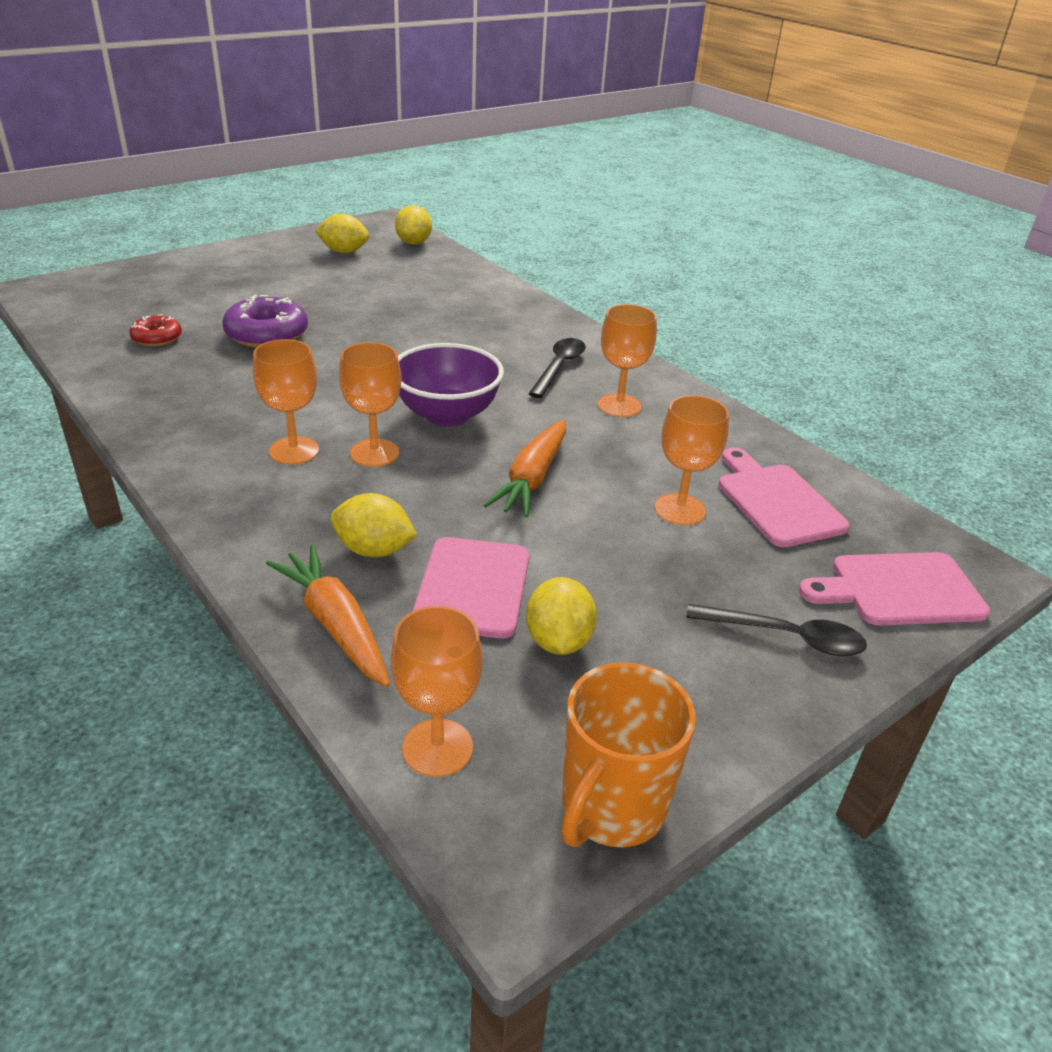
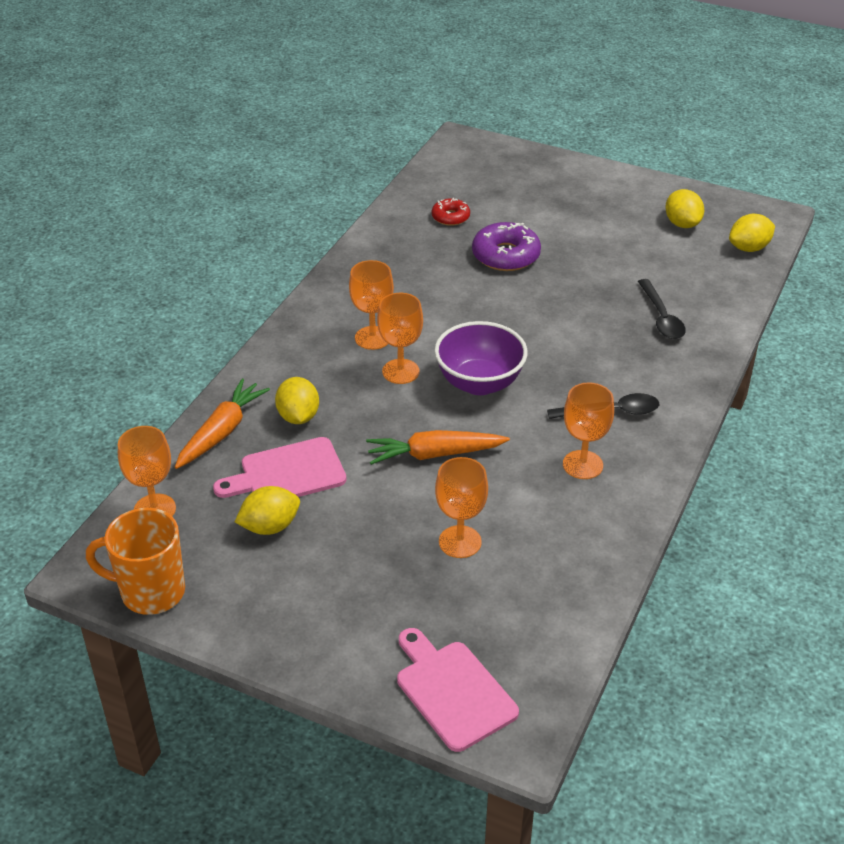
camera: 65 degrees right, 5 degrees up
black spoon [686,604,867,656] -> black spoon moved to [638,279,686,339]
pink cutting board [719,447,850,547] -> none

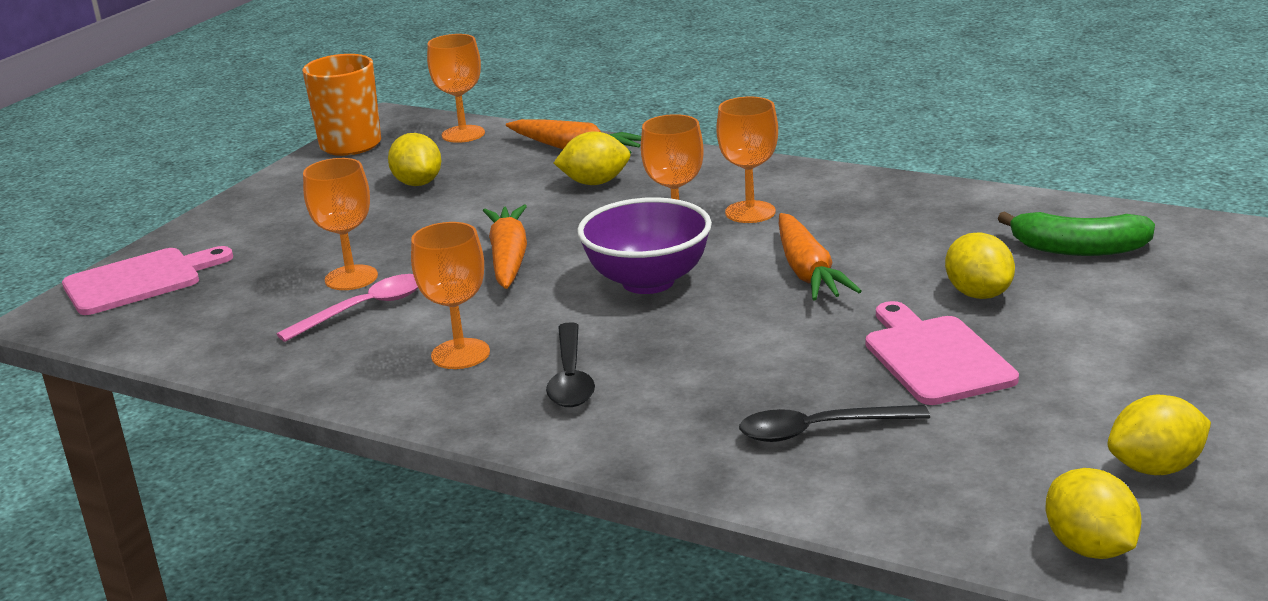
camera: 95 degrees right, 15 degrees down
pink cutting board [213,437,347,498] -> pink cutting board moved to [866,301,1019,405]
red donut [432,198,470,226] -> green banana [997,212,1155,256]
purple donut [472,222,541,271] -> yellow lemon [945,232,1015,299]
none -> pink spoon [277,274,418,342]
none -> orange carrot [779,213,861,301]

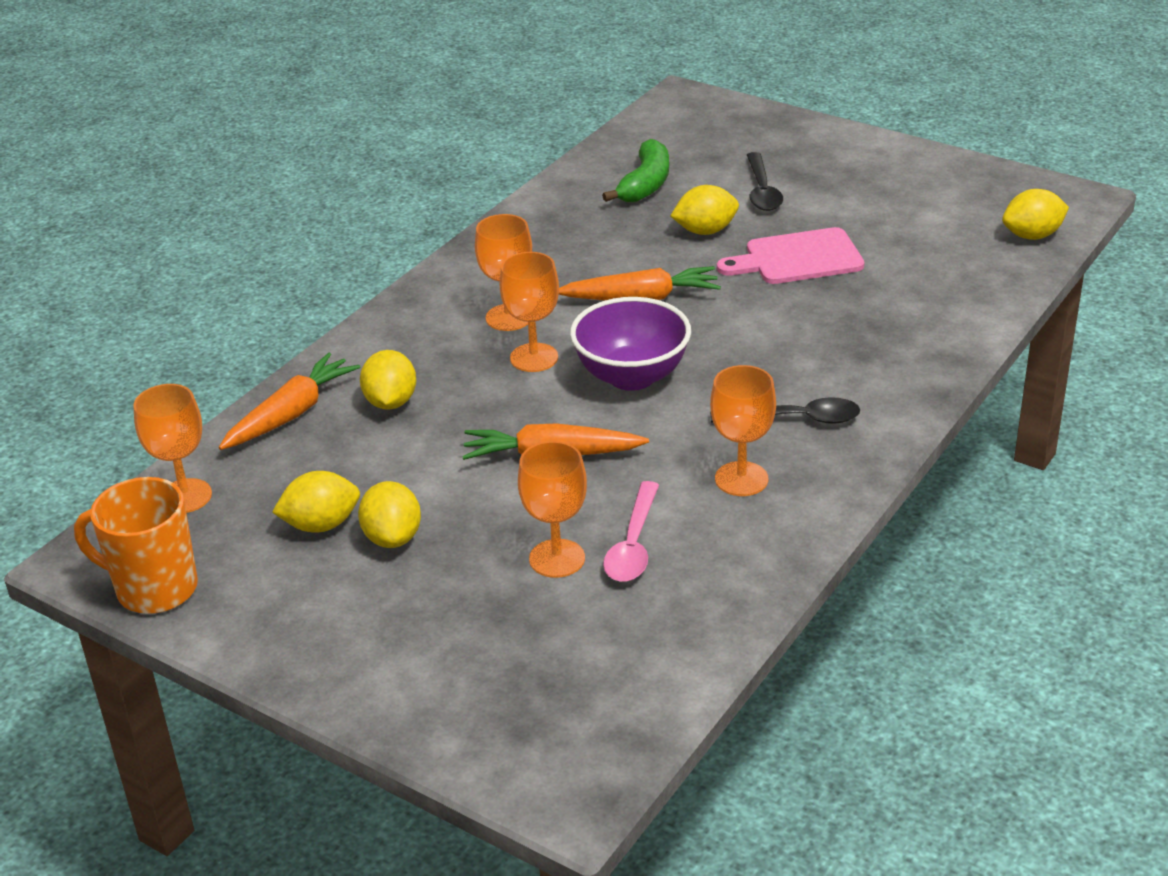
camera: 85 degrees left, 10 degrees up
pink cutting board [62,246,233,315] -> none
pink spoon [277,274,418,342] -> pink spoon turned 135 degrees counterclockwise [603,481,659,582]
black spoon [739,405,930,442] -> black spoon moved to [747,152,783,211]
yellow lemon [1108,395,1211,475] -> yellow lemon moved to [358,481,421,548]

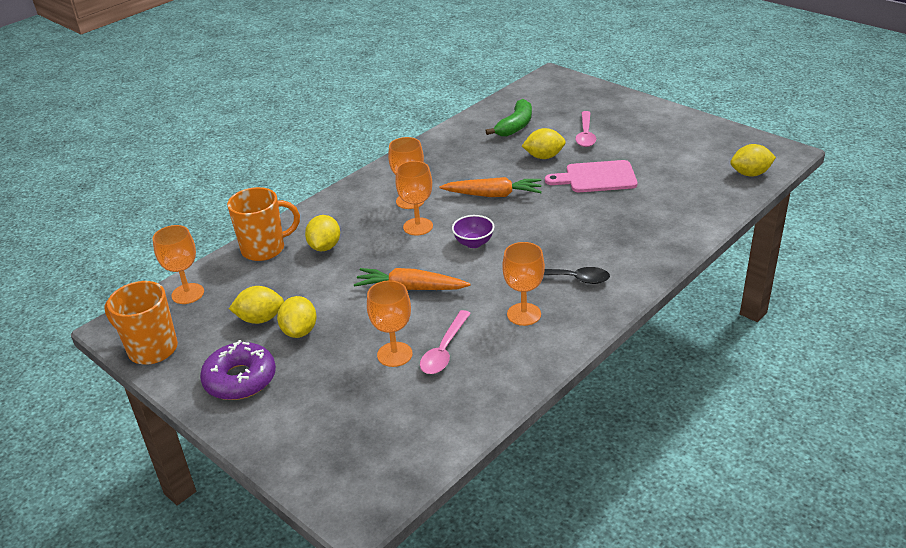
camera: 10 degrees right, 0 degrees up
orange carrot [219,353,360,450] -> orange mug [227,187,300,261]
purple bowl [570,297,691,391] -> purple bowl [452,215,494,248], size x0.57
black spoon [747,152,783,211] -> pink spoon [575,111,596,147]
none -> purple donut [200,340,276,400]

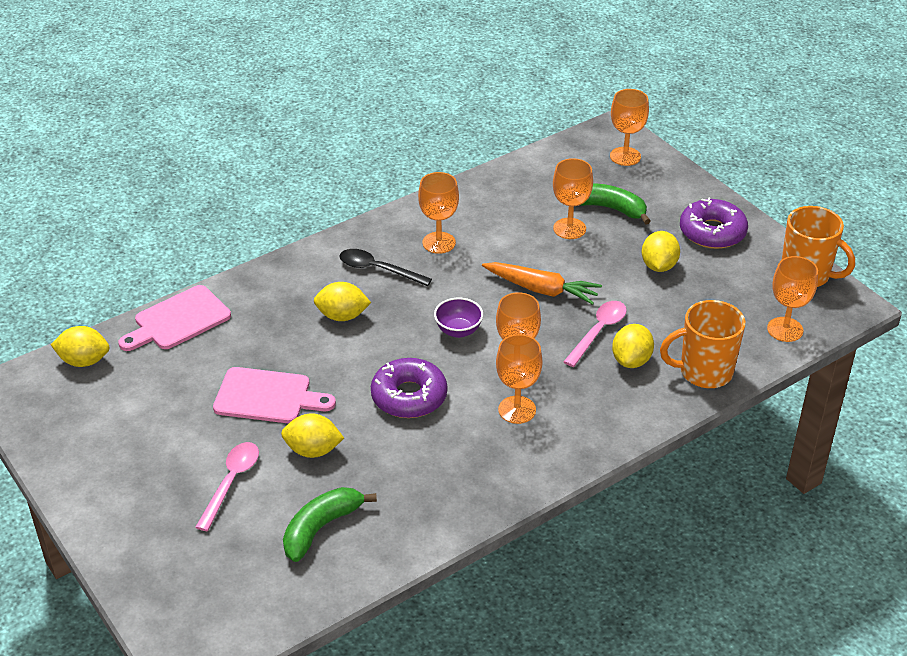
camera: 170 degrees left, 5 degrees up
yellow lemon [229,286,284,324] -> yellow lemon moved to [314,282,371,321]
pink spoon [420,310,471,374] -> pink spoon moved to [564,301,627,367]
orange carrot [440,177,542,197] -> purple donut [371,358,447,418]
none -> pink cutting board [118,285,231,351]
none -> green banana [581,183,651,225]
none -> orange goblet [610,89,649,166]

